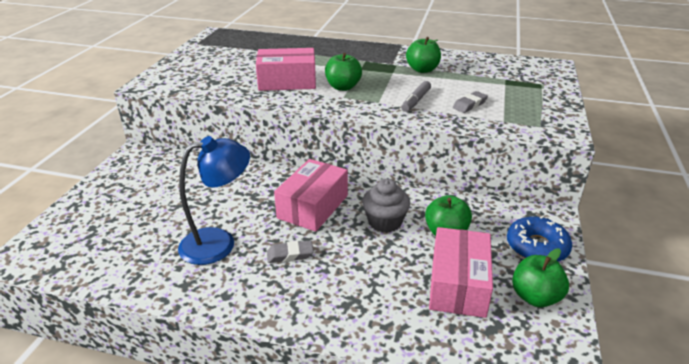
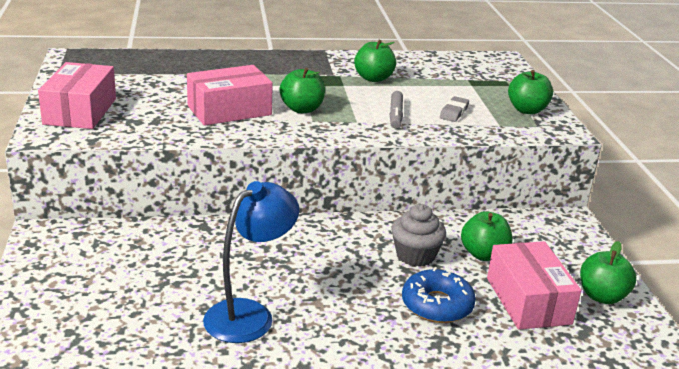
camera: 25 degrees left, 5 degrees down
grey eraser [267,240,314,263] -> none
pink box [274,159,348,232] -> pink box moved to [38,62,116,129]
blue donut [507,215,572,262] -> blue donut moved to [402,267,476,323]
none -> green apple [508,70,553,114]

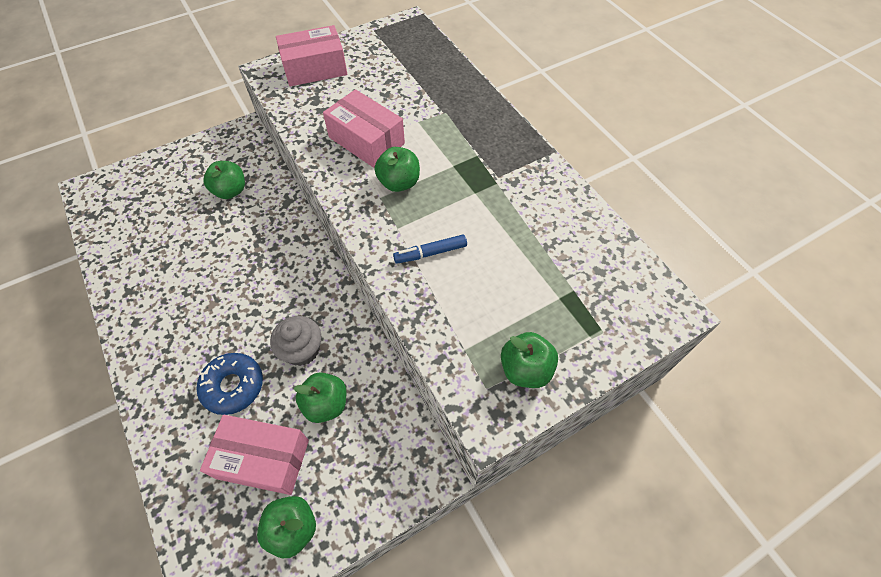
camera: 70 degrees right, 30 degrees up
blue lamp [203,181,299,343] -> none
green apple [354,39,396,82] -> green apple moved to [203,161,245,199]
grey marker [390,91,403,129] -> blue marker [393,235,467,264]
grey eraser [440,96,469,122] -> none
pink box [487,241,581,330] -> pink box turned 45 degrees clockwise [200,415,309,495]

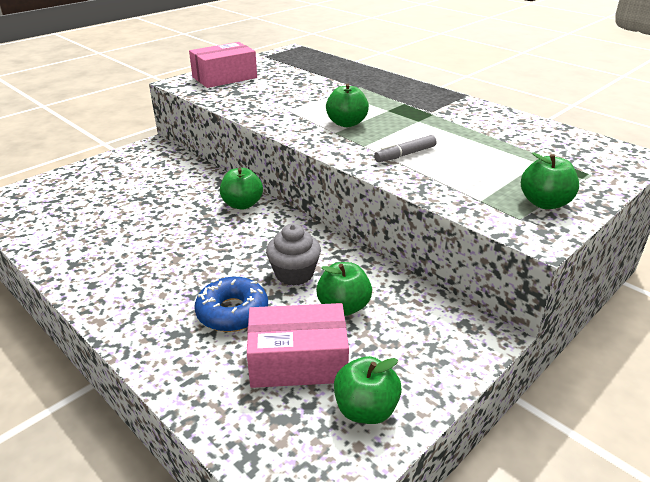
camera: 15 degrees left, 25 degrees down
green apple [203,161,245,199] -> green apple moved to [220,168,263,209]
pink box [323,89,405,168] -> none
blue marker [393,235,467,264] -> grey marker [374,135,437,162]

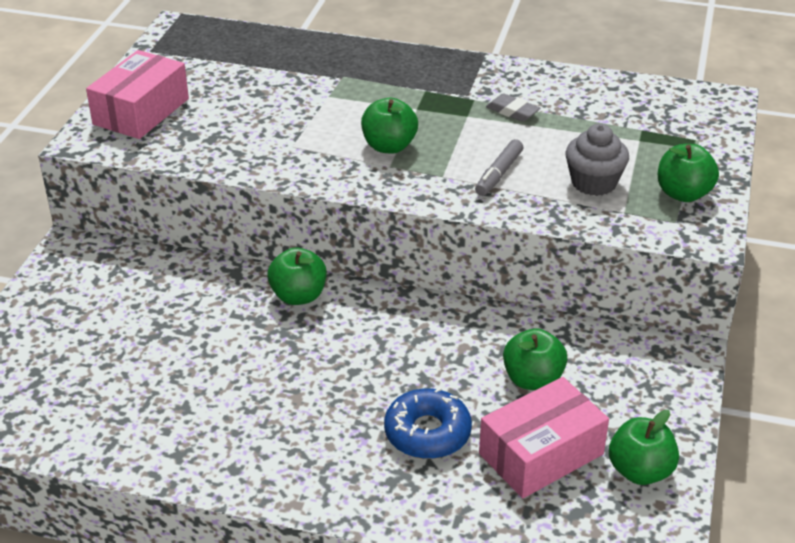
camera: 30 degrees left, 5 degrees up
grey cupcake [266,224,321,286] -> grey cupcake moved to [566,124,629,196]
none -> grey eraser [486,93,540,122]

